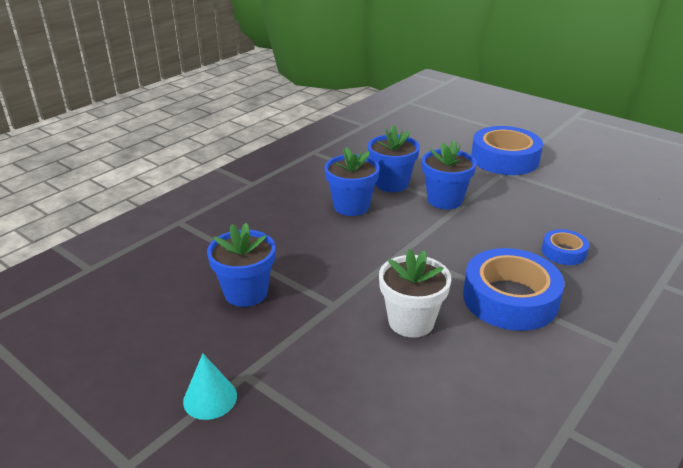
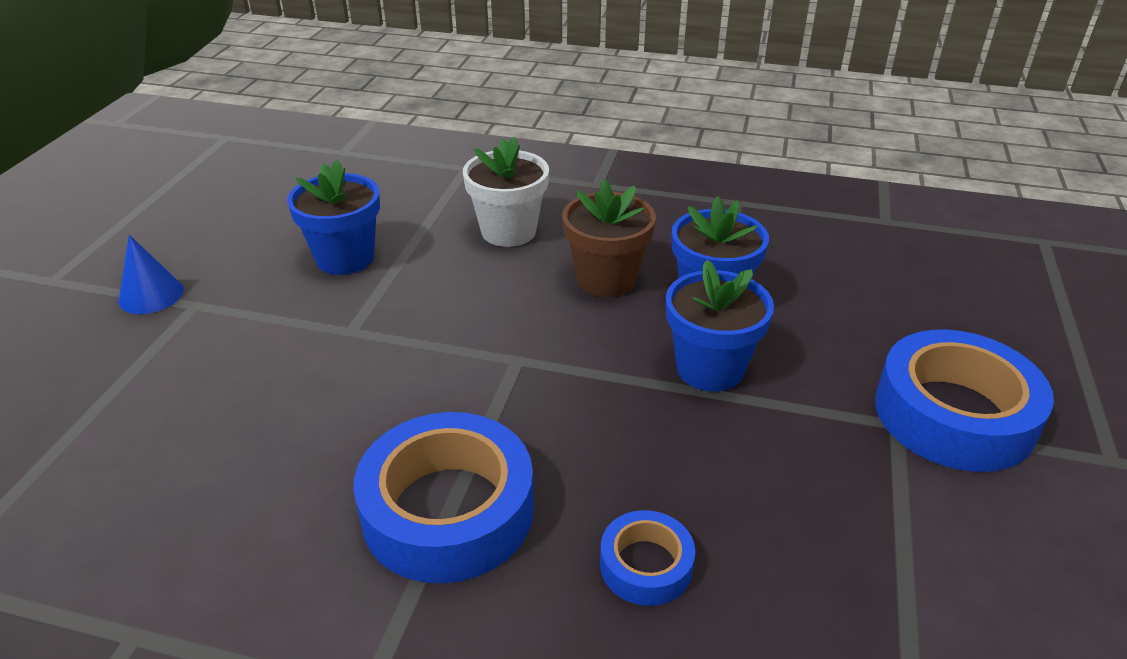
camera: 65 degrees right, 5 degrees up
turquoise cone [183,353,237,420] -> blue cone [118,235,184,314]
blue flower pot [324,147,380,216] -> brown flower pot [562,179,656,297]
white flower pot [379,249,451,338] -> white flower pot moved to [463,137,549,247]

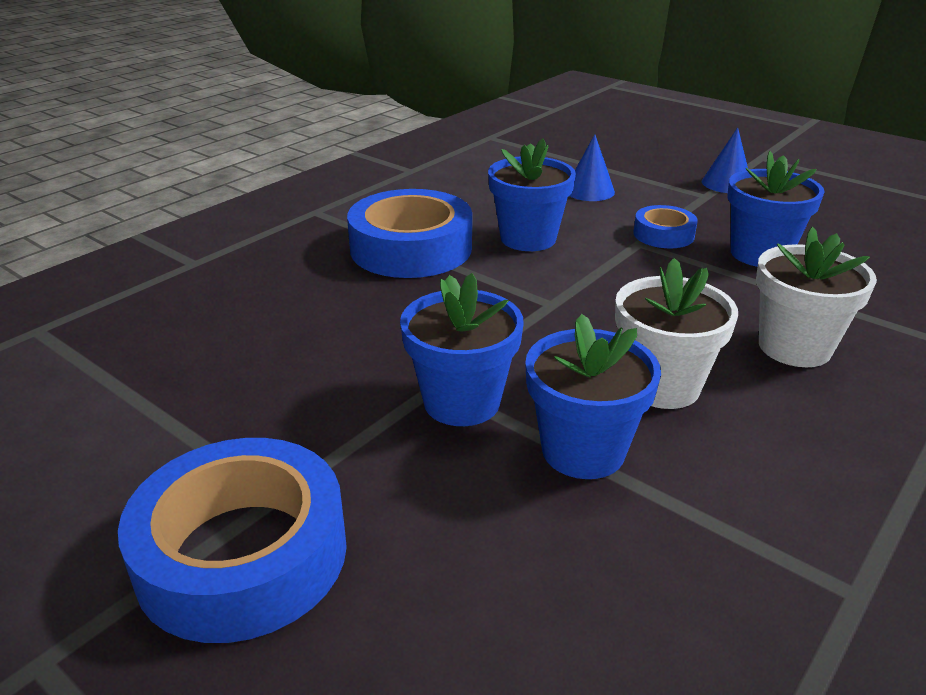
camera: 115 degrees right, 5 degrees down
brown flower pot [562,179,656,297] -> white flower pot [615,258,738,409]
blue tape [600,510,695,606] -> blue tape moved to [633,205,698,248]
none -> blue flower pot [488,138,576,251]
none -> blue cone [570,134,615,201]

